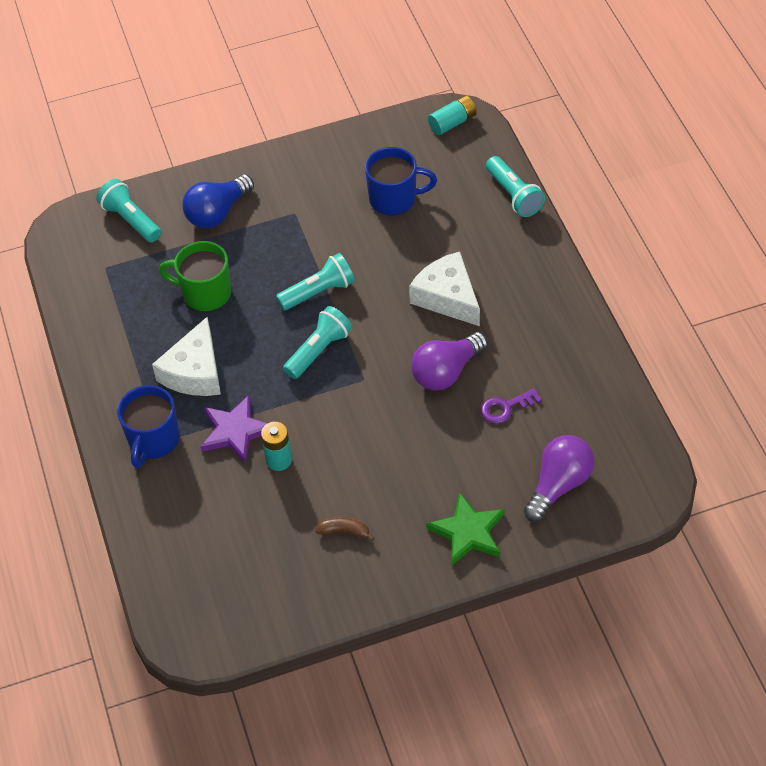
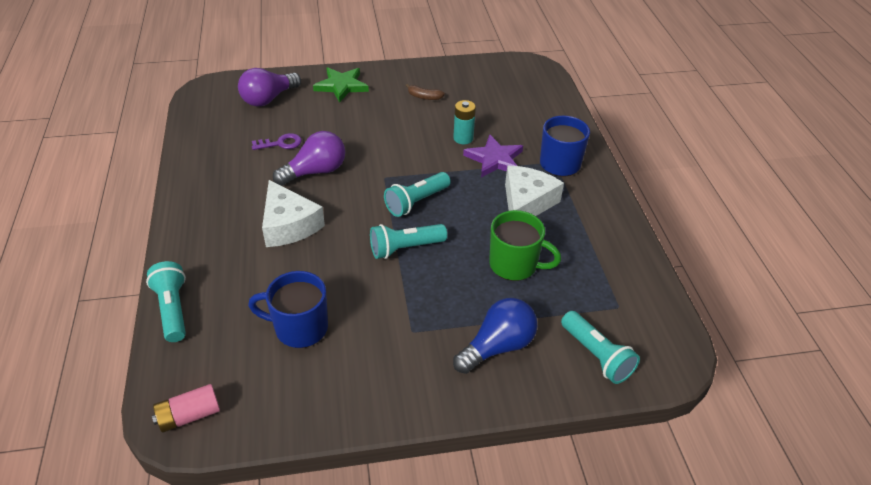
camera: 175 degrees left, 10 degrees down
turquoise battery [428,95,477,135] -> pink battery [152,384,220,433]

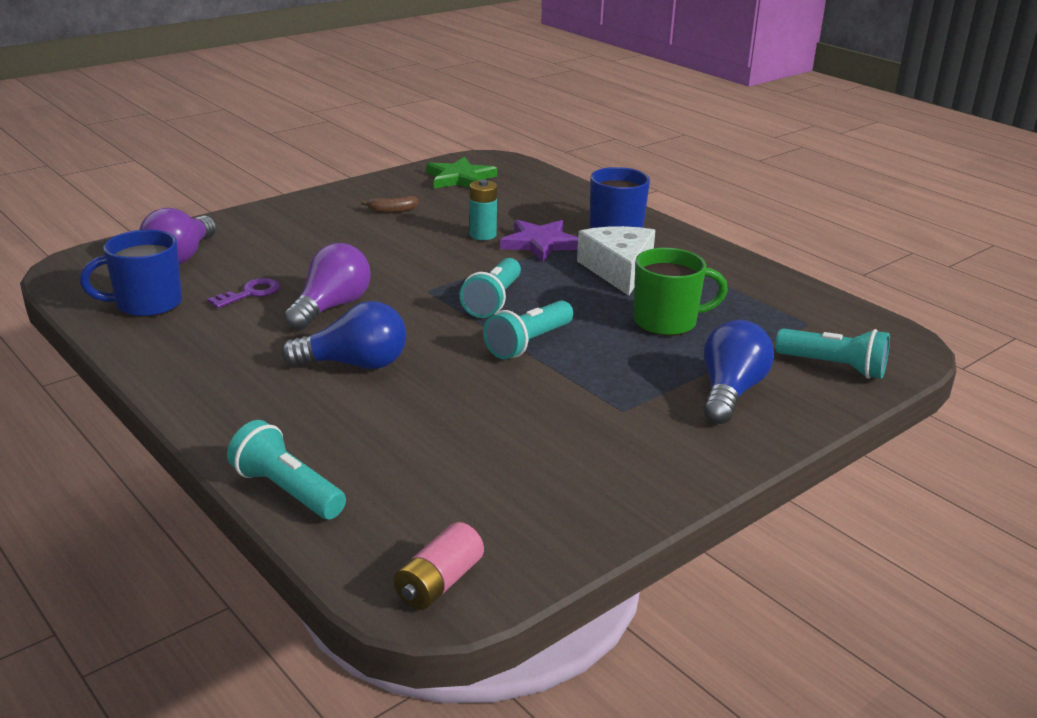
camera: 30 degrees left, 15 degrees down
blue mug [248,271,328,348] -> blue mug moved to [80,230,182,317]
white cheese [262,180,325,247] -> blue light bulb [281,301,406,369]
green star [313,68,369,103] -> green star moved to [426,156,497,188]

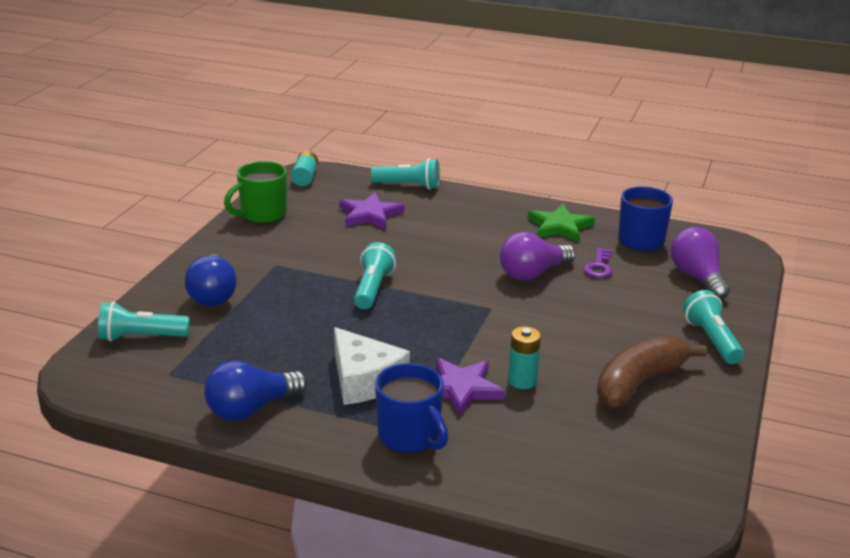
camera: 150 degrees right, 0 degrees up
blue light bulb [281,301,406,369] -> blue light bulb moved to [204,360,307,421]
purple light bulb [284,243,371,330] -> purple light bulb turned 60 degrees clockwise [500,232,576,281]
brown banana [361,196,419,213] -> brown banana [597,335,707,407], size x2.29
pink battery [394,522,484,610] -> turquoise battery [291,151,318,186]
green star [426,156,497,188] -> green star moved to [528,204,595,242]
turquoise flashlight [460,258,521,318] -> turquoise flashlight moved to [683,290,744,364]
green mug [633,248,728,336] -> green mug moved to [224,161,287,224]
none -> purple star [339,193,405,229]

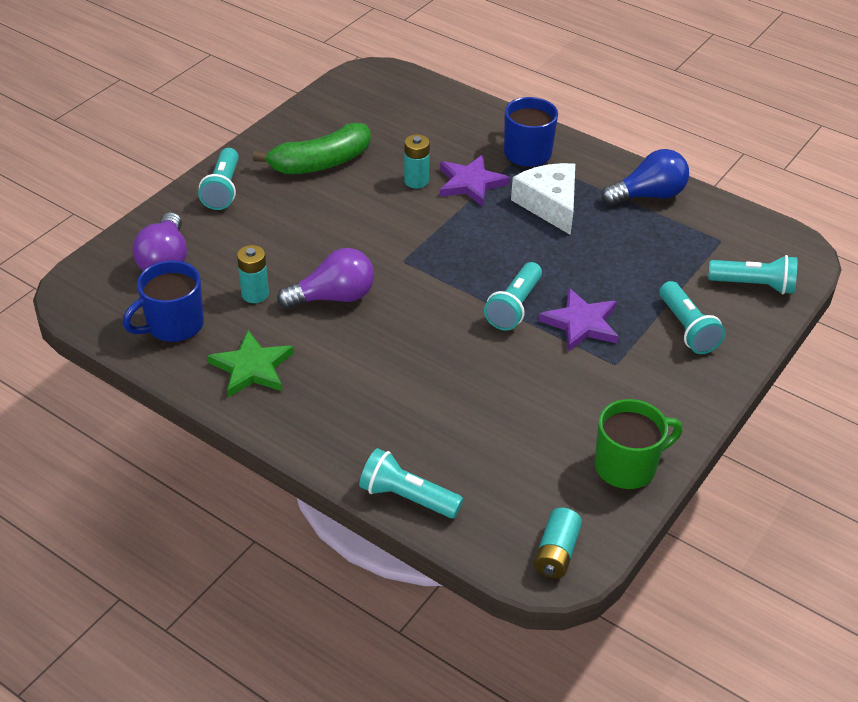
camera: 165 degrees left, 15 degrees up
blue light bulb [185,255,237,306] -> turquoise flashlight [660,281,725,354]
purple star [339,193,405,229] -> purple star moved to [538,288,619,352]
purple key [584,248,613,278] -> turquoise battery [237,245,269,303]
brown banana [597,335,707,407] -> green banana [252,123,371,174]

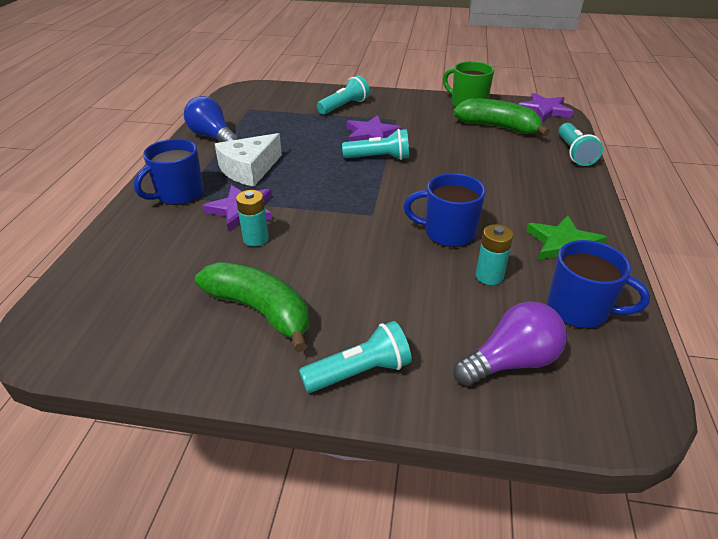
camera: 115 degrees left, 5 degrees down
purple light bulb [277,248,374,309] -> blue mug [404,173,486,247]
turquoise battery [534,508,582,578] -> purple star [519,93,573,122]
turquoise flashlight [708,255,797,295] -> none
none -> green banana [453,98,550,136]

